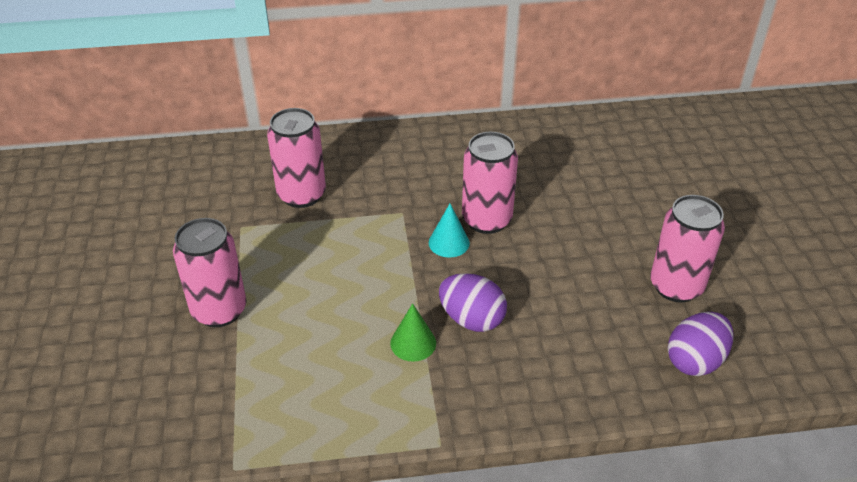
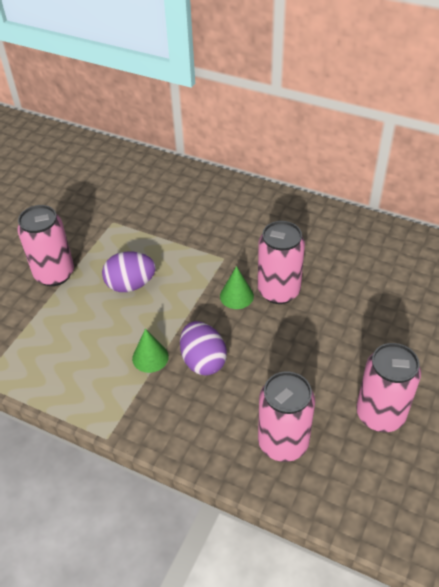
camera: 35 degrees right, 5 degrees up
pink can [267,108,326,208] -> pink can moved to [258,371,315,462]
turquoise cone [429,204,470,257] -> green cone [220,266,254,309]
purple egg [668,312,734,376] -> purple egg moved to [102,251,156,292]

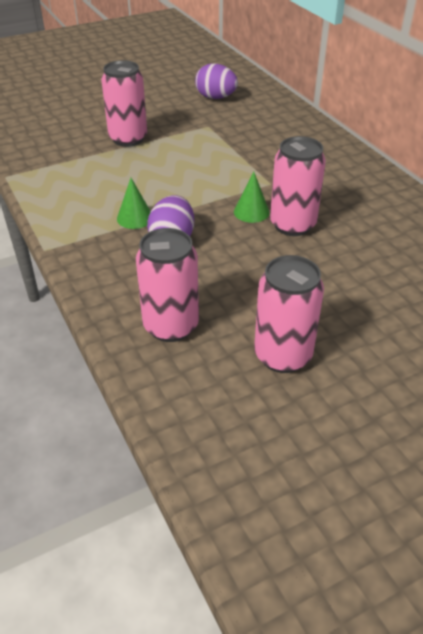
camera: 35 degrees right, 5 degrees down
purple egg [102,251,156,292] -> purple egg moved to [195,63,238,99]

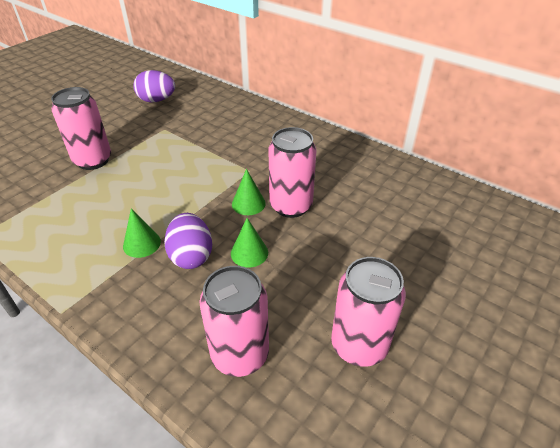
camera: 25 degrees left, 0 degrees up
none -> green cone [231,218,268,267]

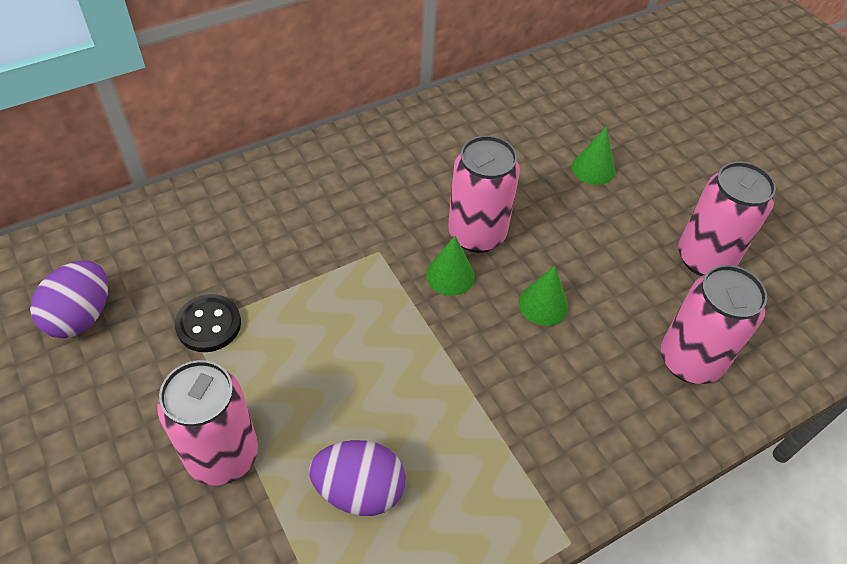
camera: 70 degrees left, 10 degrees up
green cone [123,208,161,258] -> green cone moved to [572,127,615,185]
purple egg [164,213,212,269] -> purple egg moved to [309,440,406,516]
none -> black button [175,294,241,352]

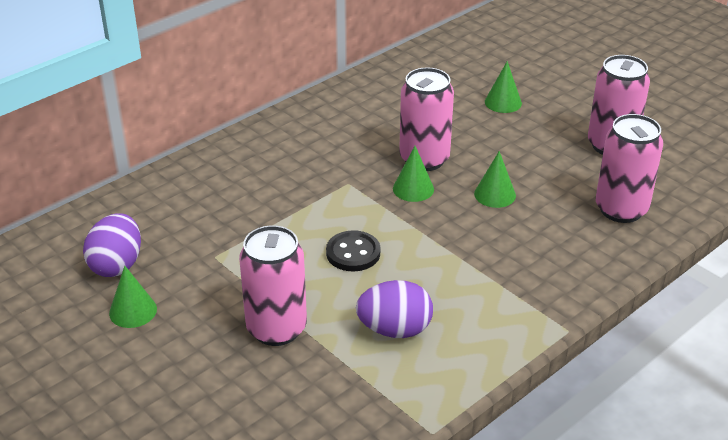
camera: 10 degrees left, 15 degrees down
black button [175,294,241,352] -> black button moved to [326,230,380,271]
none -> green cone [109,266,157,328]

